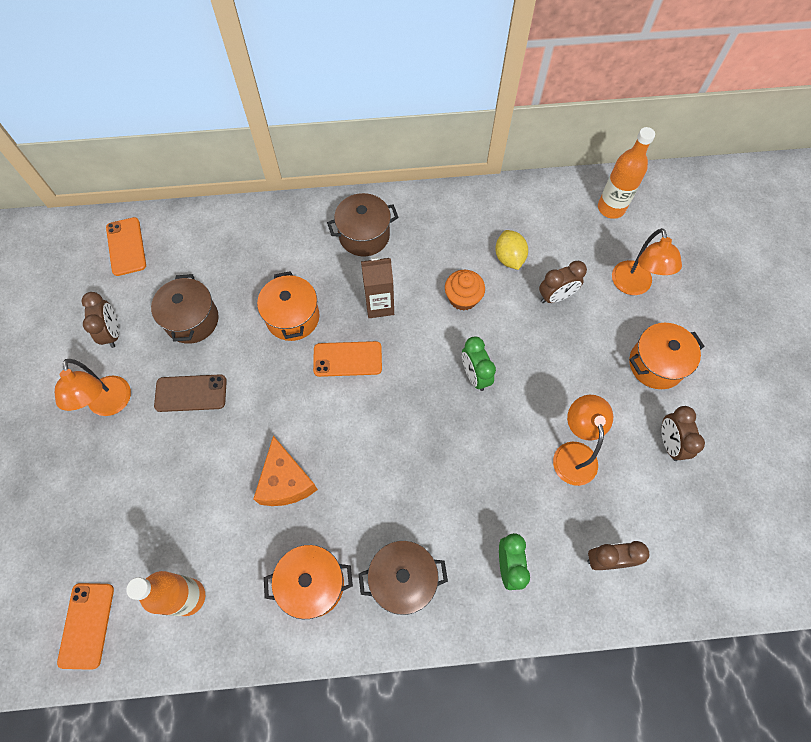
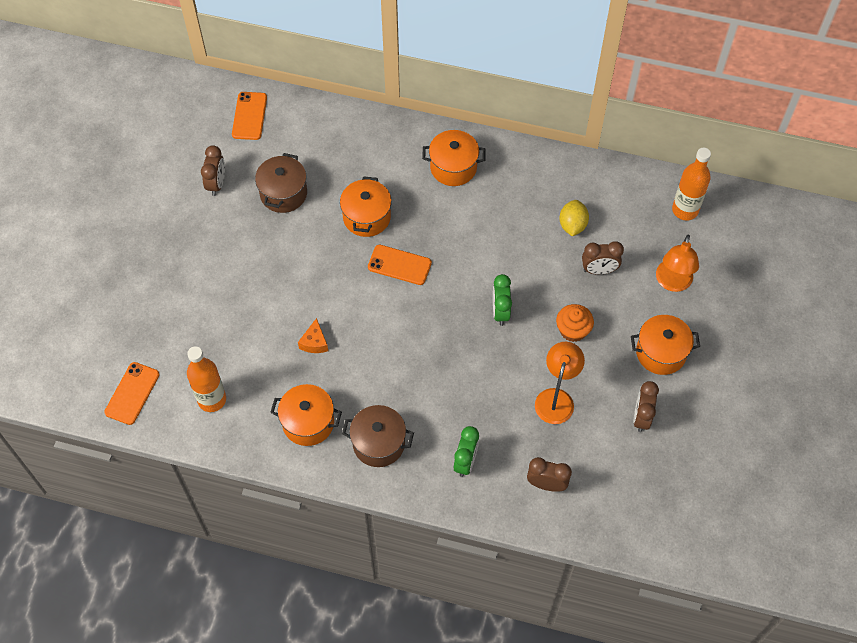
camera: 20 degrees right, 5 degrees down
orange lamp [55,359,131,416] -> none
brown phone [154,374,227,412] -> none
orange cheese [253,436,318,506] -> orange cheese [298,318,328,353], size x0.60
brown pot [327,193,399,256] -> orange pot [422,130,486,186]
brown carton [361,257,394,318] -> none
orange cupcake [445,270,485,311] -> orange cupcake moved to [556,304,594,342]

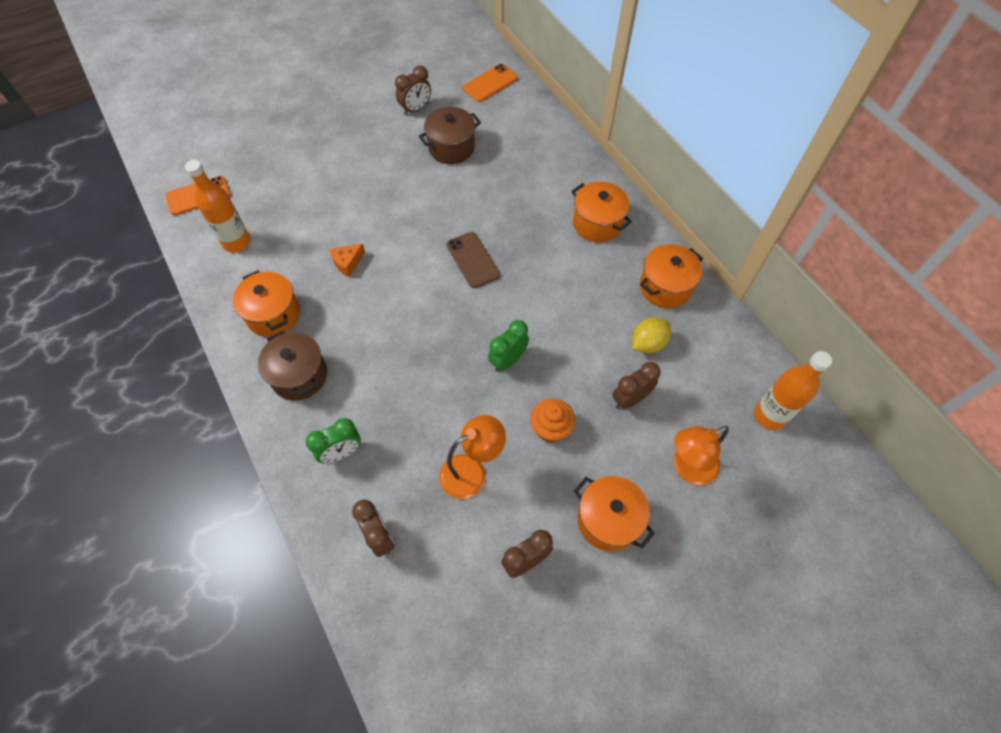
camera: 45 degrees right, 0 degrees up
orange pot [340,176,392,237] -> orange pot moved to [640,244,703,308]
orange phone [368,245,432,285] -> brown phone [446,232,500,288]
brown clock [582,241,624,275] -> brown clock turned 105 degrees clockwise [613,362,661,409]

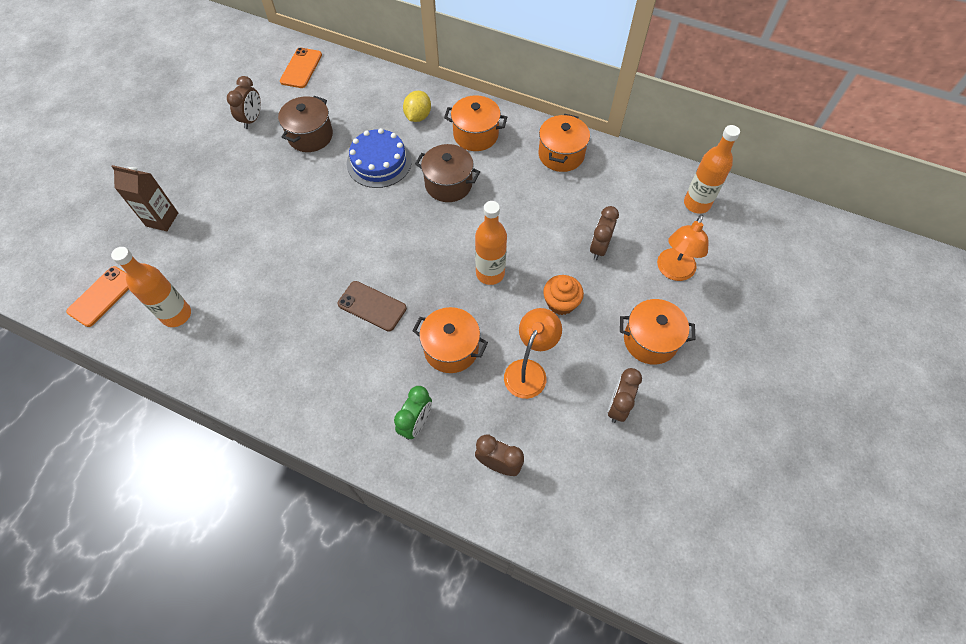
camera: 35 degrees left, 0 degrees up
orange pot [233,270,300,337] -> orange pot moved to [413,307,488,373]
brown pot [258,330,327,401] -> brown pot moved to [415,144,480,202]
orange cheese [329,243,365,277] -> none
brown phone [446,232,500,288] -> brown phone moved to [337,281,407,332]
green clock [488,320,529,372] -> orange bottle [475,201,507,285]
yellow lemon [632,318,671,353] -> yellow lemon moved to [403,91,431,122]
none -> brown carton [111,165,178,231]
none -> blue cake [347,128,412,188]

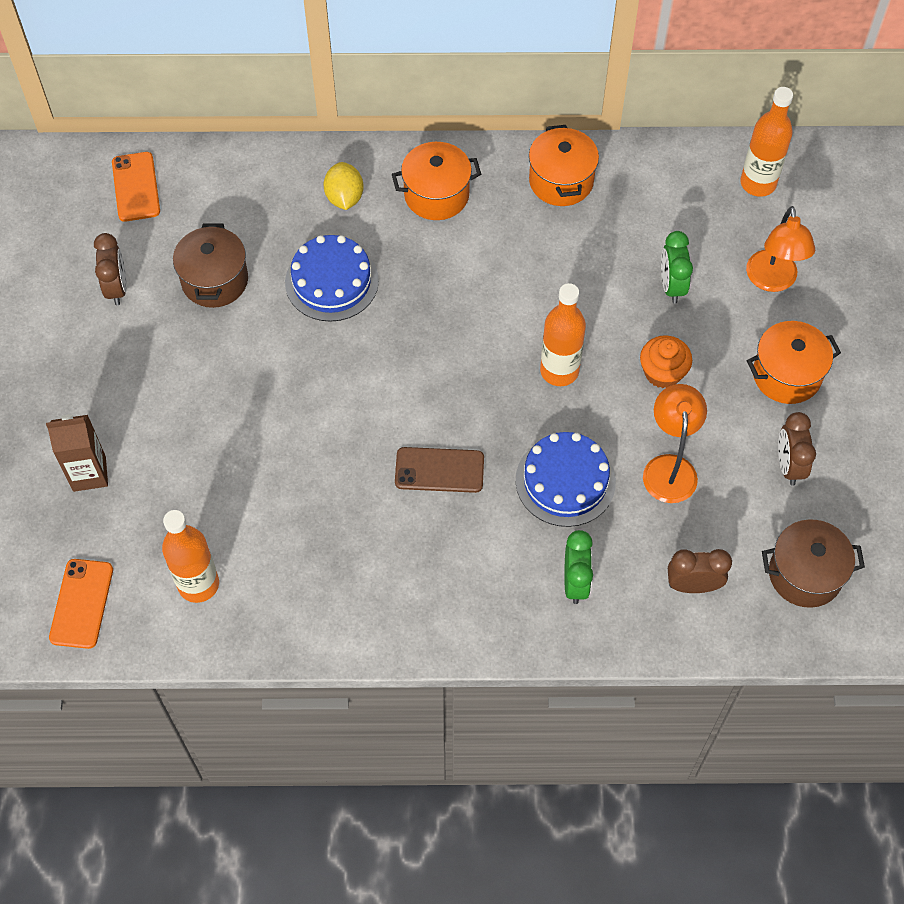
camera: 25 degrees left, 0 degrees up
orange pot [413,307,488,373] -> blue cake [516,432,616,527]
brown pot [415,144,480,202] -> brown pot moved to [762,519,865,608]
brown clock [590,206,619,260] -> green clock [661,231,693,303]

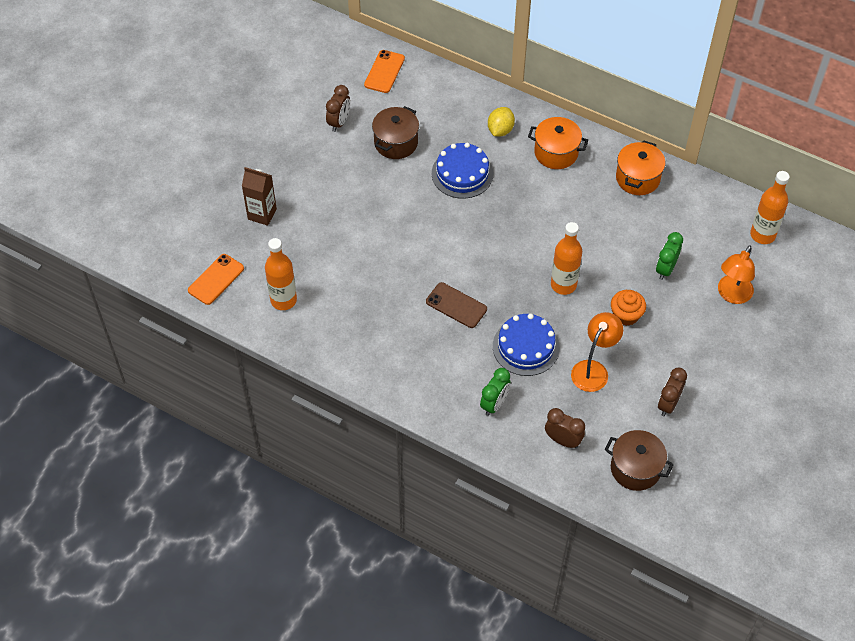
camera: 30 degrees right, 5 degrees down
orange pot [747,321,841,404] -> none

